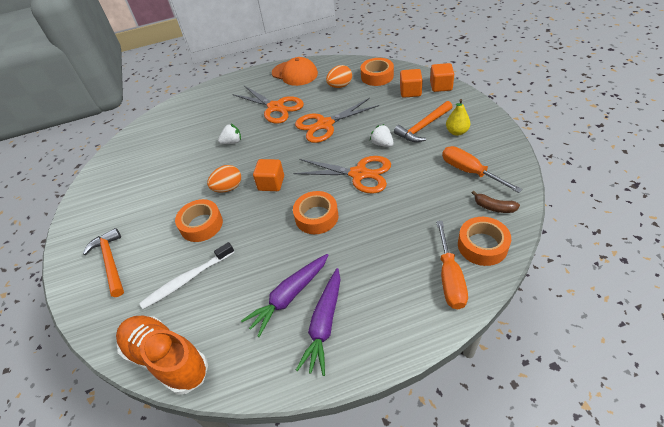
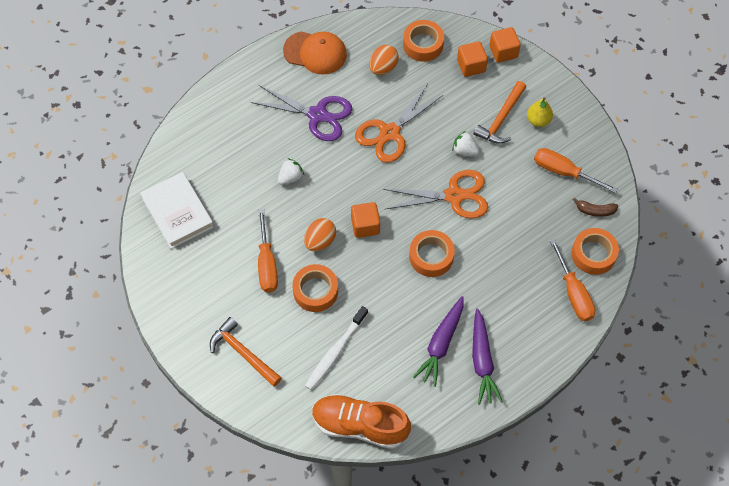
camera: 25 degrees left, 15 degrees up
orange scissors [232,86,304,124] -> purple scissors [251,85,352,141]
none -> white book [140,172,214,249]
none -> orange screwdriver [258,209,278,293]

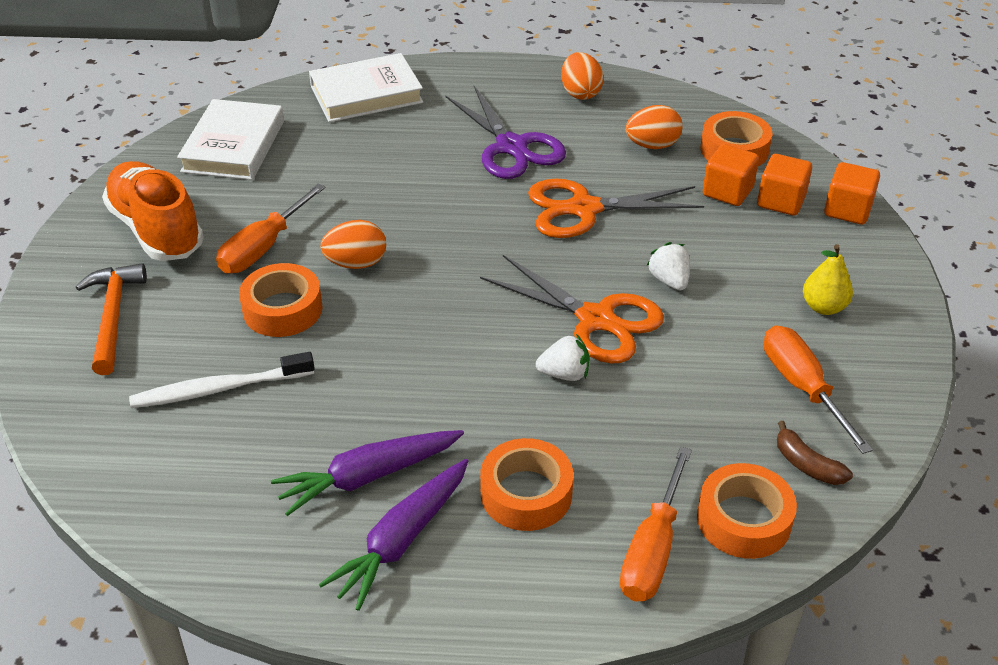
camera: 40 degrees right, 20 degrees down
white strawberry [278,158,304,185] -> white strawberry moved to [536,334,589,381]
orange cap [283,31,347,75] -> orange egg [561,52,604,100]
orange shoe [312,394,411,449] -> orange shoe moved to [102,161,204,261]
orange cube [351,202,380,238] -> orange cube moved to [703,144,759,206]
orange tape [409,230,455,277] -> orange tape moved to [480,438,573,531]
orange hammer [474,81,526,144] -> none
none -> white book [309,53,423,122]

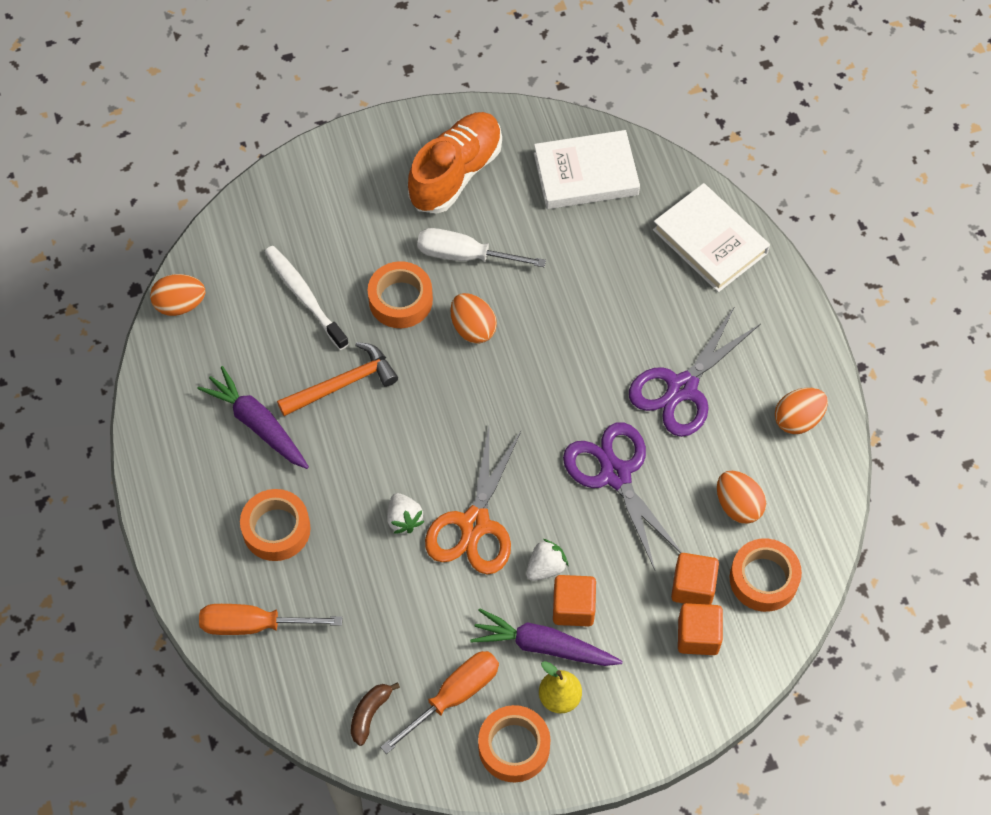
camera: 70 degrees right, 20 degrees up
orange hammer [76,263,147,375] -> orange hammer moved to [277,342,398,416]
orange screwdriver [216,184,326,274] -> white screwdriver [417,228,546,267]
purple carrot [319,459,468,611] -> purple carrot moved to [470,608,623,666]
orange scissors [528,179,704,238] -> purple scissors [563,422,682,570]
orange tape [697,463,797,559] -> orange tape moved to [478,705,551,782]
orange cube [824,162,880,224] -> orange cube moved to [553,575,596,626]
none -> orange egg [150,274,206,316]

